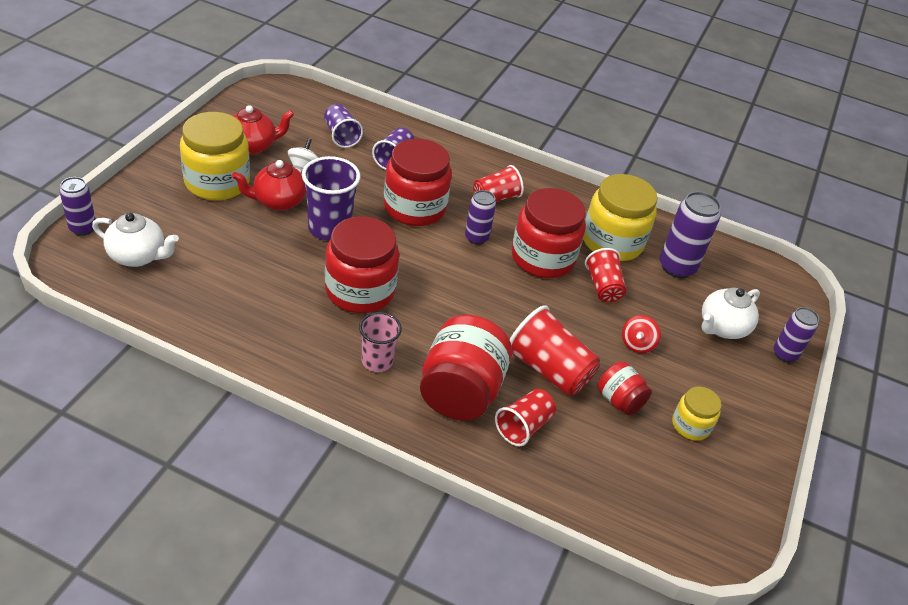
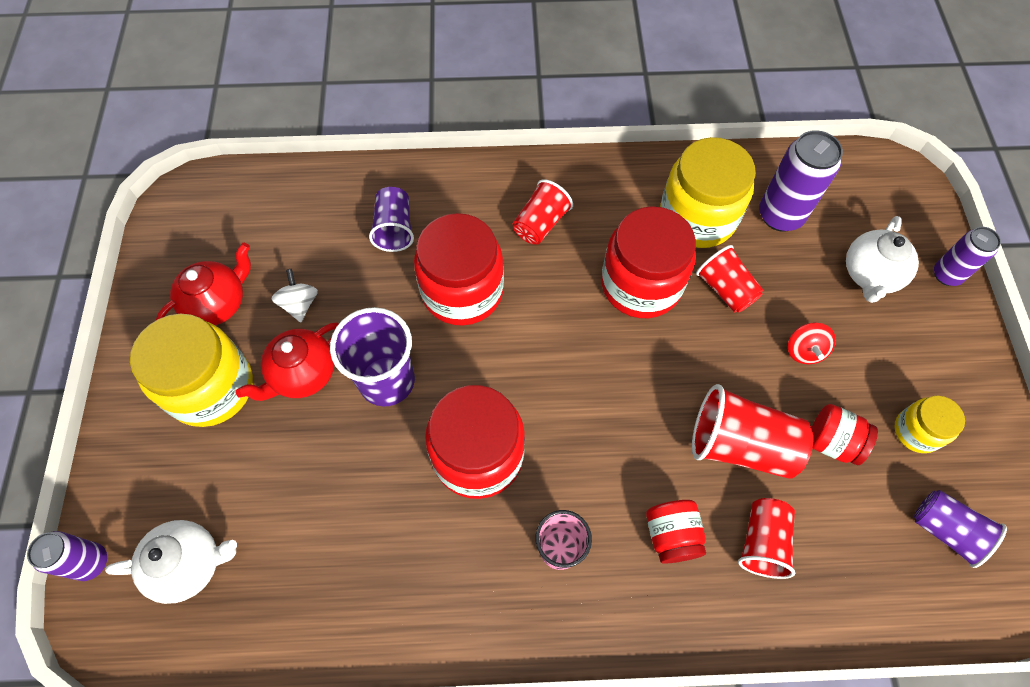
camera: 20 degrees left, 20 degrees up
purple cup [324,104,363,148] -> purple cup moved to [914,490,1007,568]
red jar [420,315,512,420] -> red jar [646,500,706,564], size x0.53
purple can [465,190,496,245] -> none

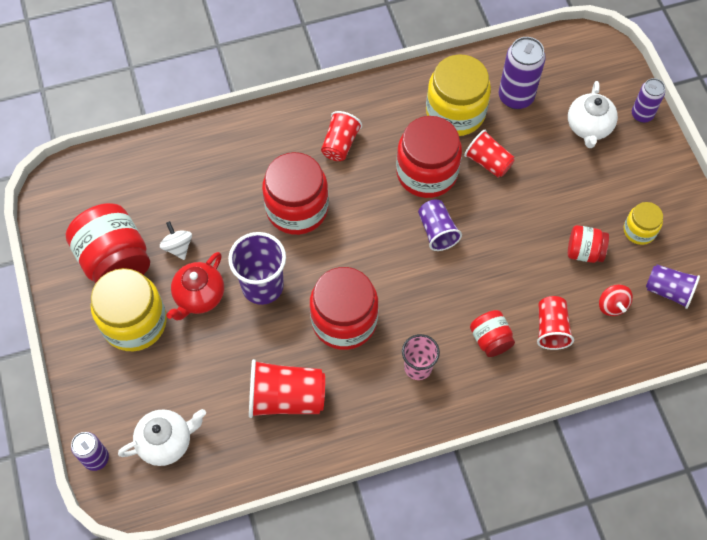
camera: 15 degrees left, 0 degrees up
red teapot [156,243,251,325] -> red jar [66,203,150,284]
purple cup [369,187,414,252] -> purple cup moved to [418,200,462,251]
red cup [692,384,814,479] -> red cup moved to [249,359,325,418]
red spinning top [788,322,836,364] -> red spinning top moved to [599,284,633,316]

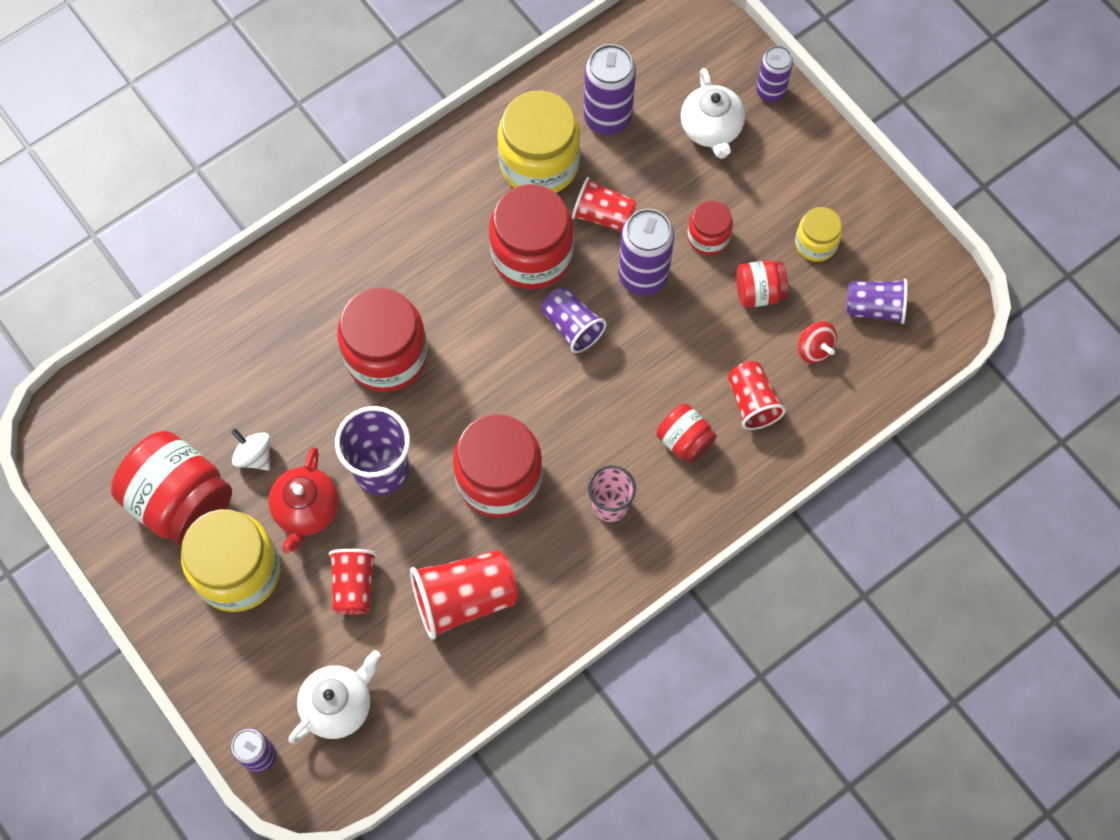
camera: 20 degrees left, 5 degrees up
red cup [321,111,362,161] -> red cup moved to [329,549,377,615]
none -> purple can [619,209,674,295]
none -> red jar [687,200,733,255]

